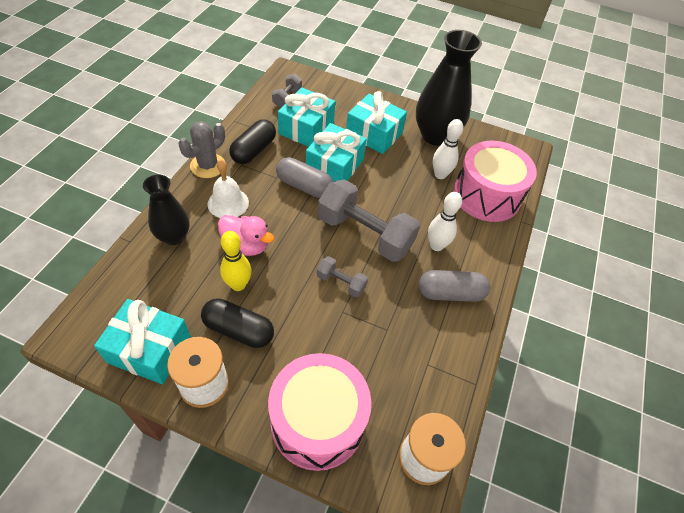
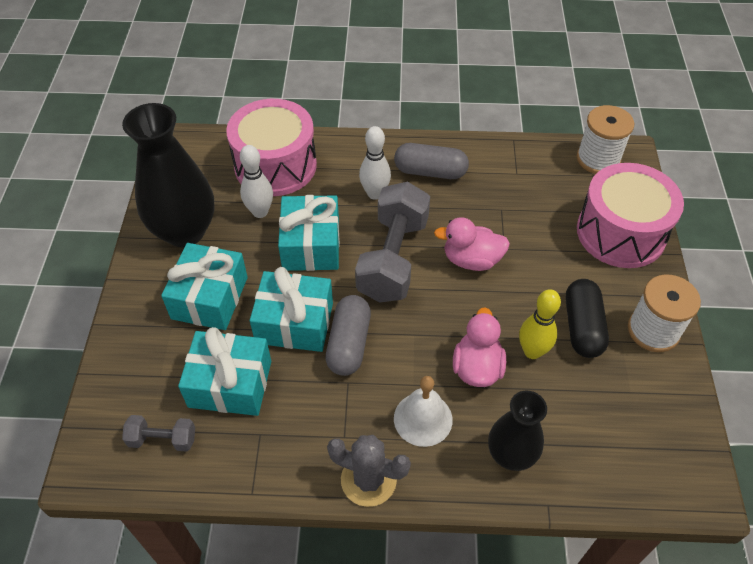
camera: 105 degrees left, 0 degrees up
turquoise gift [94,299,191,384] -> turquoise gift moved to [278,195,340,271]
black capsule [229,119,276,164] -> none
grey dumbbell [317,256,368,297] -> pink duck [434,217,510,271]
grey capsule [419,270,490,302] -> grey capsule turned 60 degrees counterclockwise [394,143,469,179]

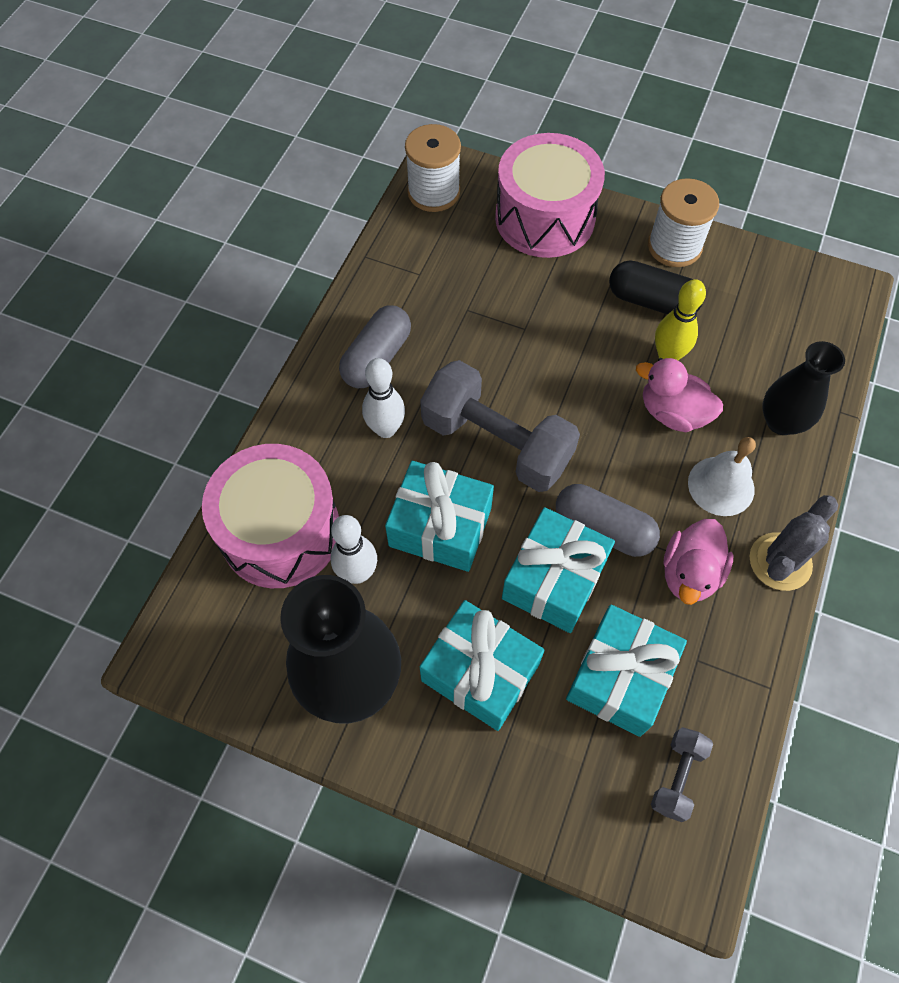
camera: 70 degrees left, 10 degrees up
pink duck [434,217,510,271] -> pink duck moved to [663,519,733,605]

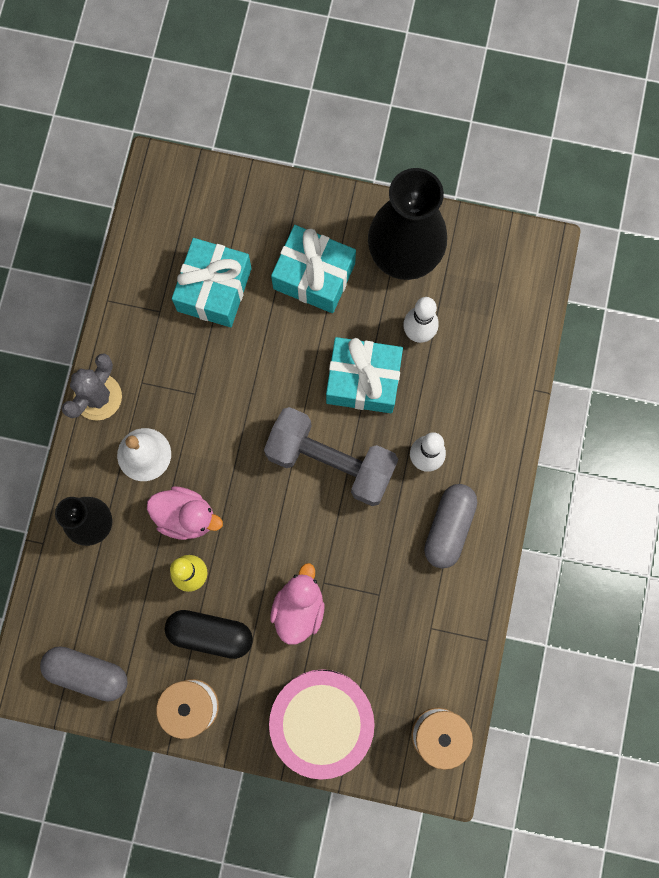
camera: 170 degrees right, 15 degrees up
pink drum [202,444,339,588] -> none
turquoise gift [502,507,615,633] -> none
grey capsule [556,484,660,557] -> grey capsule moved to [40,646,128,702]
grey dumbbell [651,727,713,822] -> none
pink duck [663,519,733,605] -> pink duck moved to [271,563,324,645]

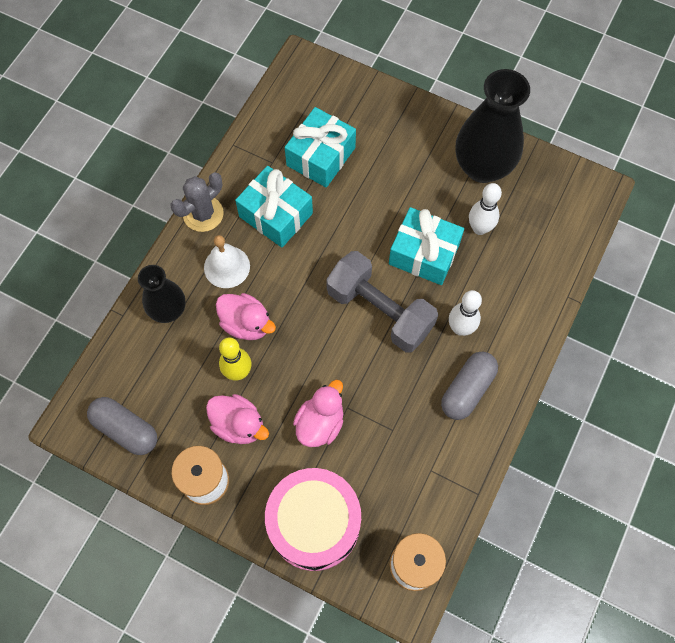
camera: 15 degrees right, 10 degrees down
black capsule [165,610,253,659] -> pink duck [206,394,269,444]
turquoise gift [271,225,356,313] -> turquoise gift moved to [235,166,313,248]

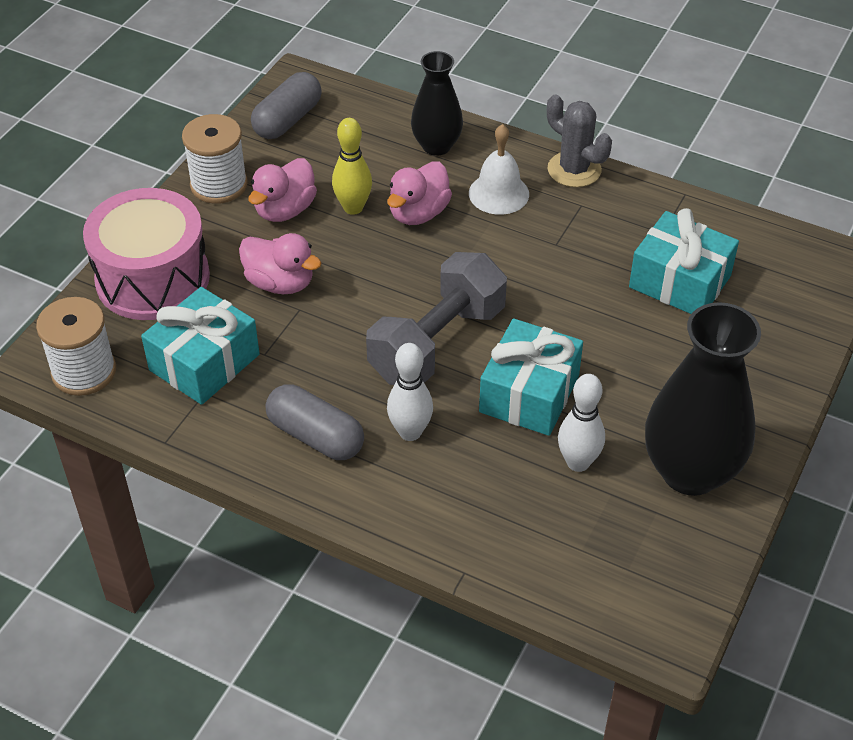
camera: 90 degrees right, 20 degrees down
turquoise gift [235,166,313,248] -> turquoise gift moved to [141,287,260,405]

